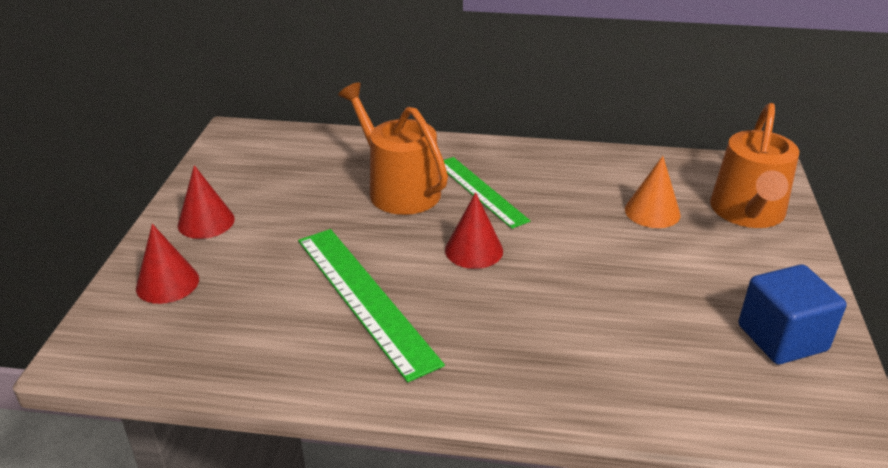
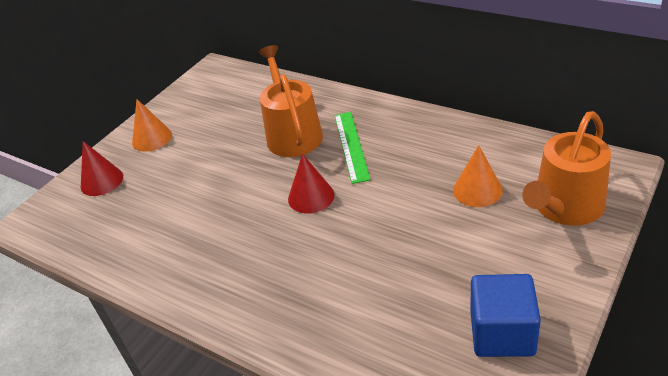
camera: 30 degrees right, 5 degrees up
red cone [177,165,235,239] -> orange cone [132,99,172,152]
green ruler [298,229,445,382] -> none

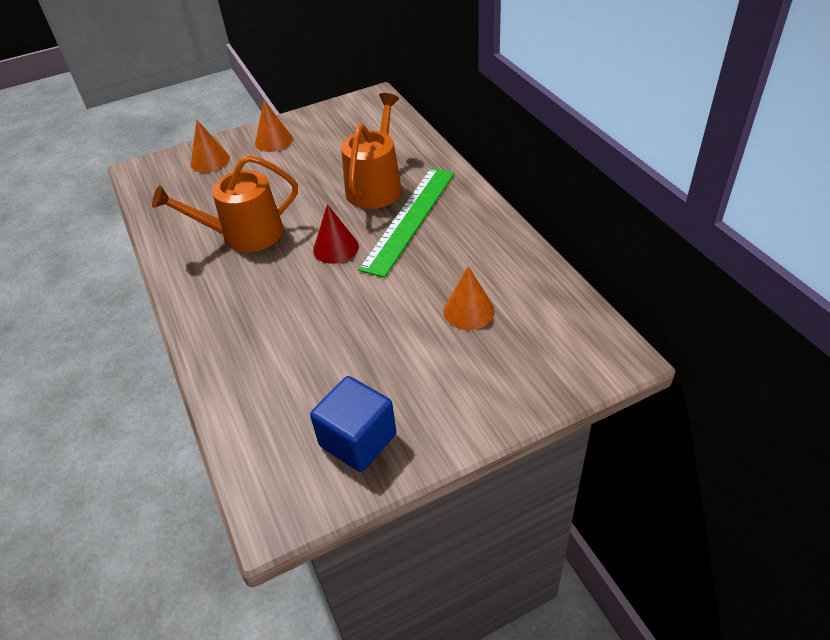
camera: 30 degrees right, 5 degrees up
red cone [81,141,123,196] -> orange cone [191,120,230,173]
green ruler [334,112,371,184] -> green ruler [358,168,455,278], size x1.50
orange watering can [522,111,611,226] -> orange watering can moved to [152,155,298,252]

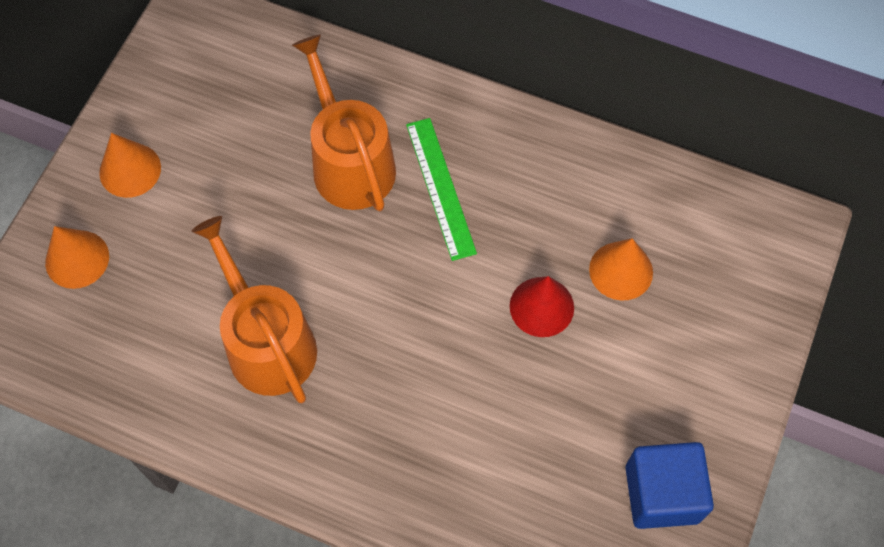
camera: 45 degrees left, 20 degrees up
orange watering can [152,155,298,252] -> orange watering can turned 120 degrees clockwise [192,216,317,403]
red cone [313,204,359,264] -> red cone moved to [510,276,574,337]
green ruler [358,168,455,278] -> green ruler [406,118,477,261], size x0.67

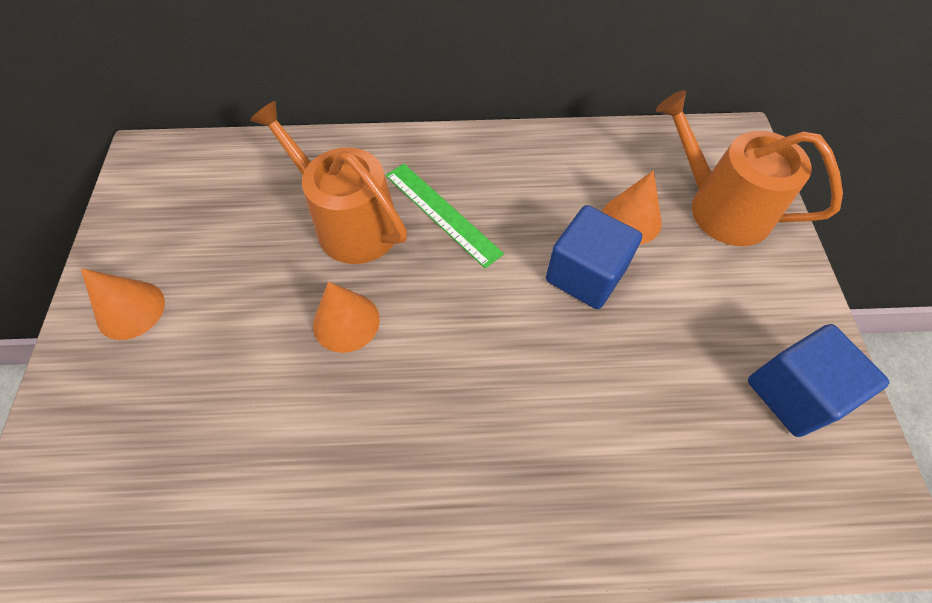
camera: 25 degrees left, 5 degrees down
orange cone [45,226,109,289] -> orange cone moved to [313,282,380,353]
orange watering can [192,216,317,403] -> orange watering can moved to [656,90,843,246]
red cone [510,276,574,337] -> blue cube [546,205,642,309]

